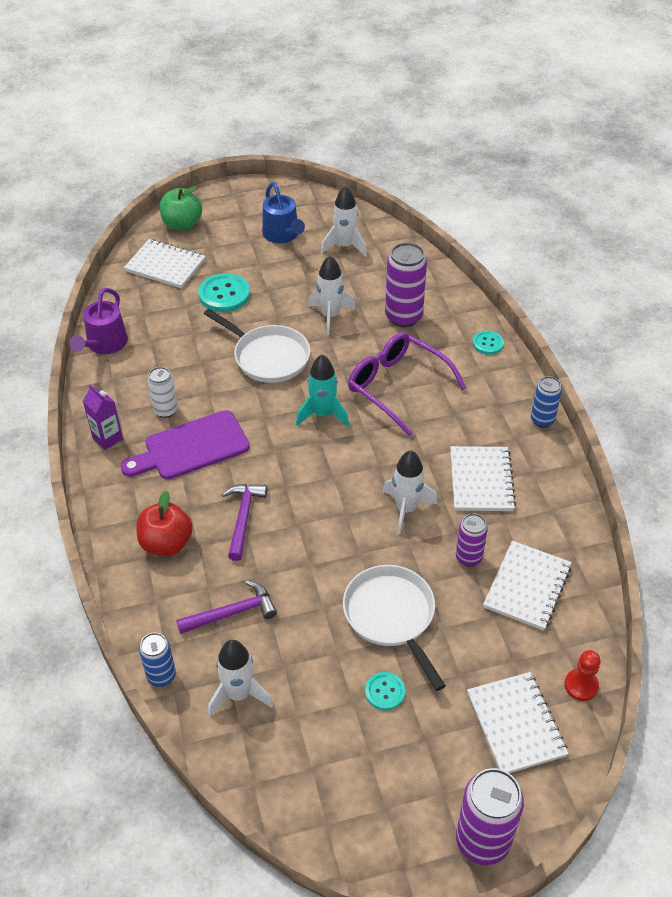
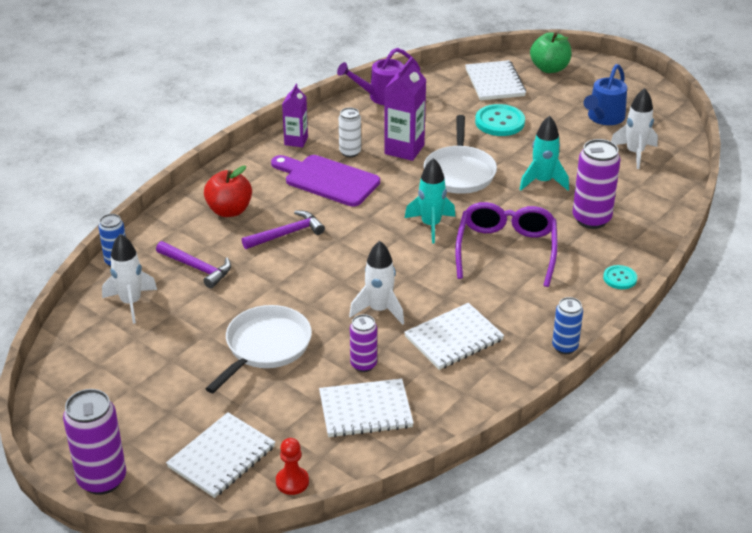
camera: 55 degrees right, 10 degrees down
white rocket [308,256,356,335] -> turquoise rocket [519,116,569,191]
turquoise button [365,672,405,710] -> none
none -> purple carton [384,57,426,161]

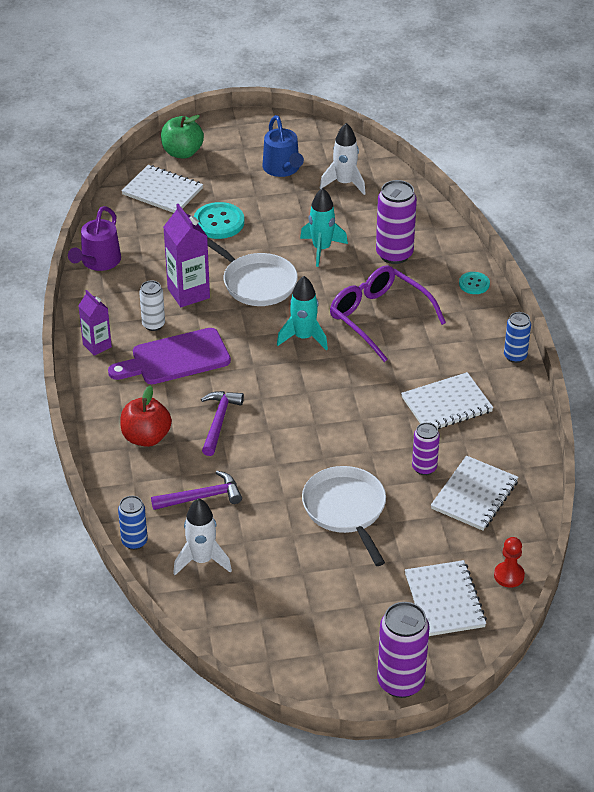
camera: 50 degrees left, 5 degrees up
white rocket [349,241,404,325] -> none
white notebook [404,303,504,370] -> white notebook turned 60 degrees clockwise [401,372,493,429]

